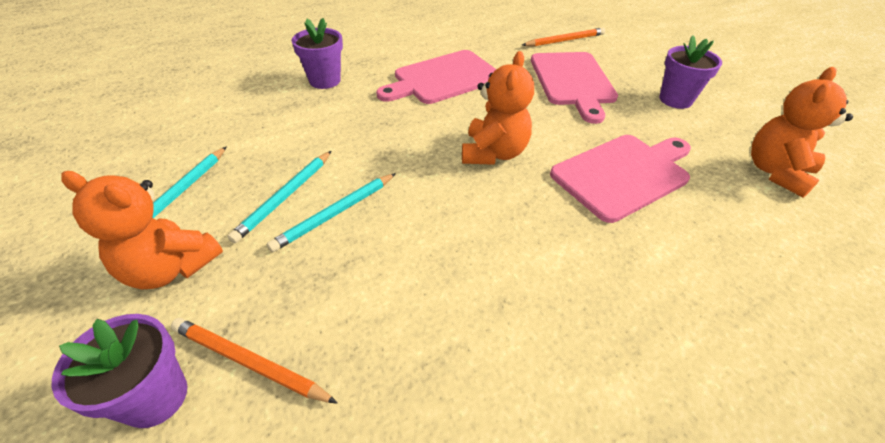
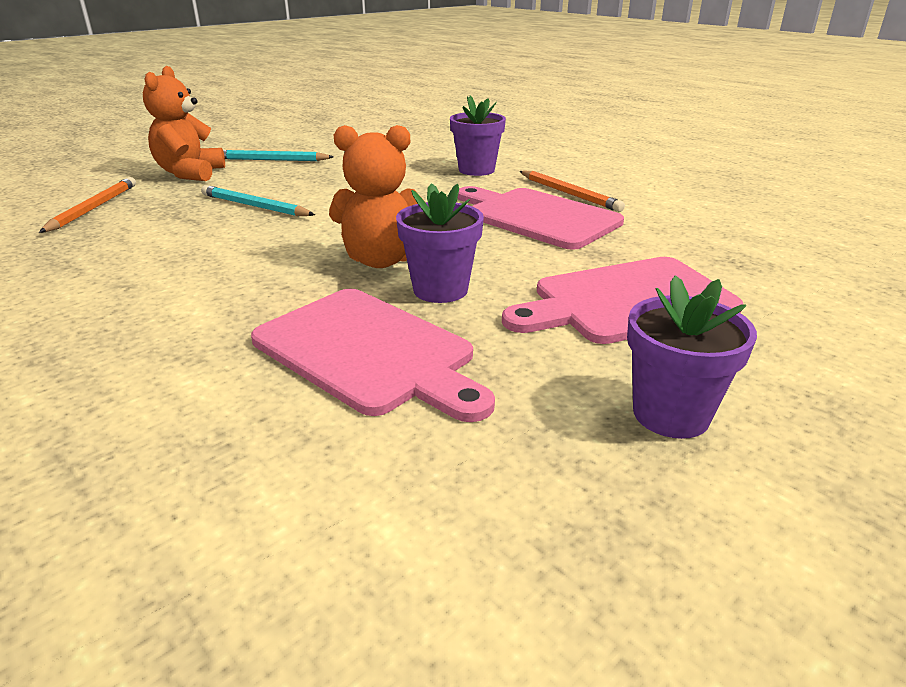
camera: 75 degrees right, 15 degrees down
purple flower pot [52,314,187,428] -> purple flower pot moved to [396,183,484,303]
turquoise pencil [227,151,331,243] -> none
orange pencil [522,28,605,47] -> orange pencil moved to [520,170,625,212]
orange teddy bear [751,67,853,198] -> none

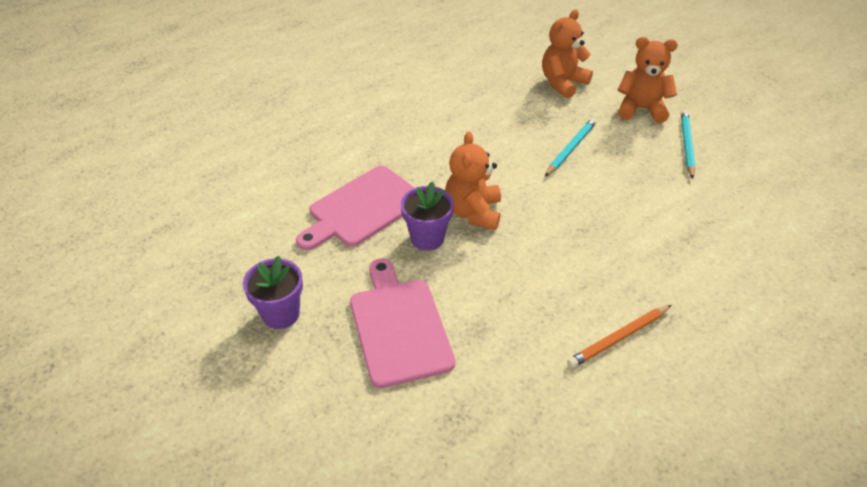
camera: 95 degrees right, 15 degrees up
orange pencil [39,177,136,233] -> orange teddy bear [542,9,593,99]
purple flower pot [450,96,506,176] -> none
pink cutting board [457,186,624,250] -> none

